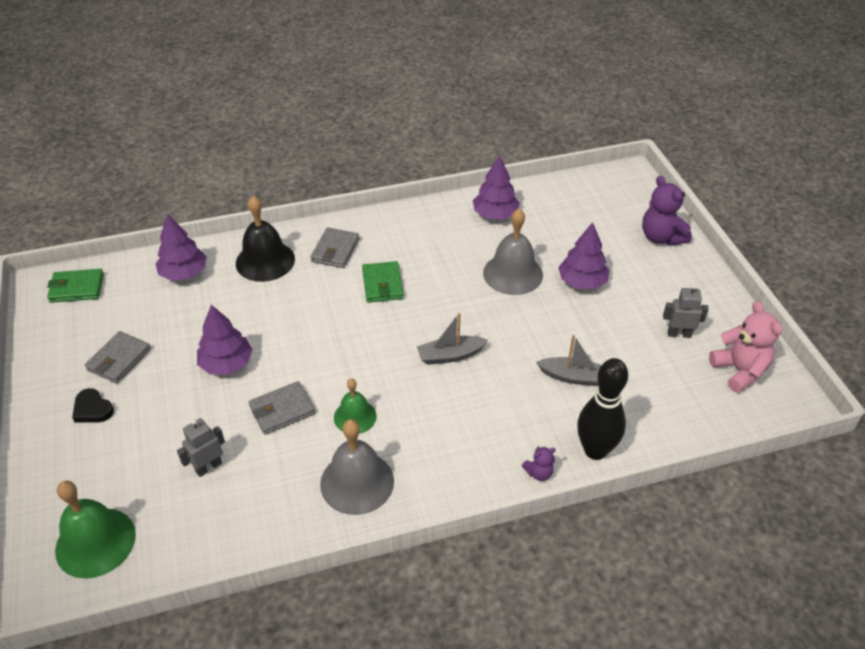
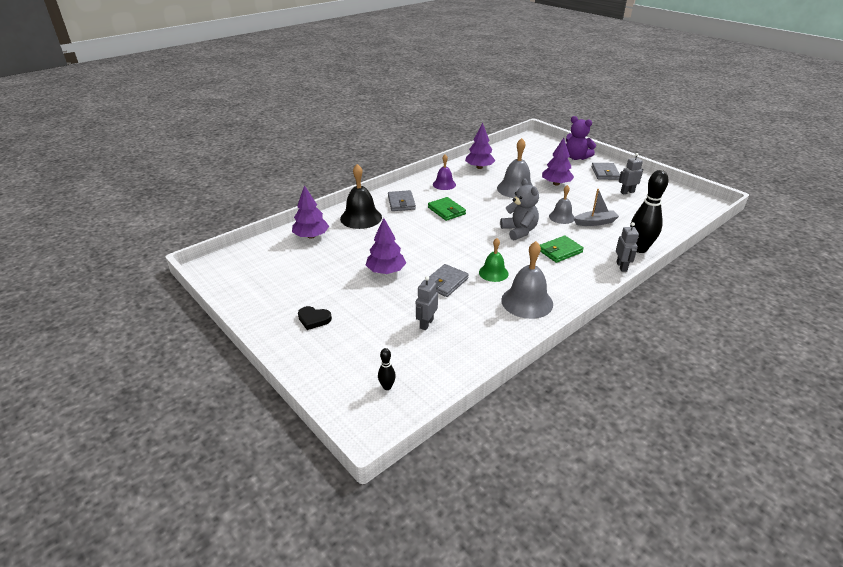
camera: 25 degrees left, 10 degrees down
green wallet [47,269,104,303] -> green wallet moved to [540,235,584,263]
green bell [55,481,136,579] -> black bowling pin [378,348,396,390]
grey wallet [85,331,151,384] -> grey wallet moved to [592,163,620,180]
grey boat [417,313,488,365] -> grey teddy bear [500,178,539,240]
purple teddy bear [522,446,556,481] -> grey robot [616,222,639,272]
pink teddy bear [709,301,782,393] -> none
none -> purple bell [433,154,456,190]
none -> grey bell [549,185,574,224]

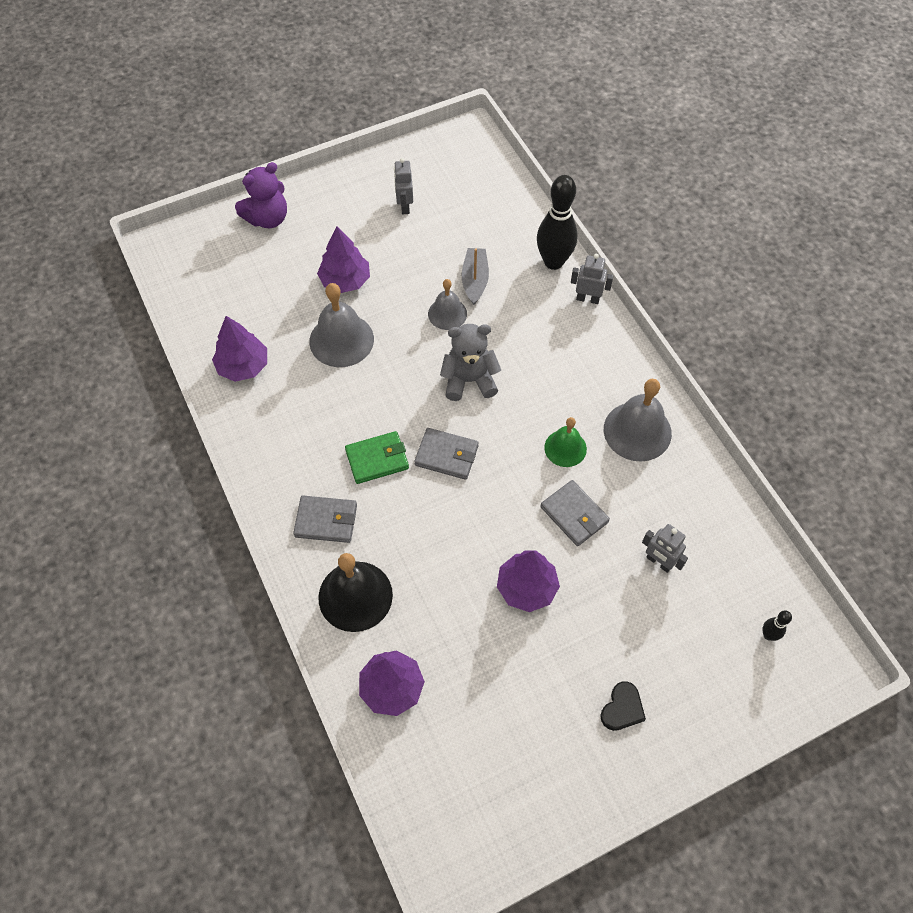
camera: 75 degrees left, 25 degrees up
purple bell [433,154,456,190] -> none
green wallet [540,235,584,263] -> none
grey wallet [592,163,620,180] -> grey wallet moved to [414,428,479,480]

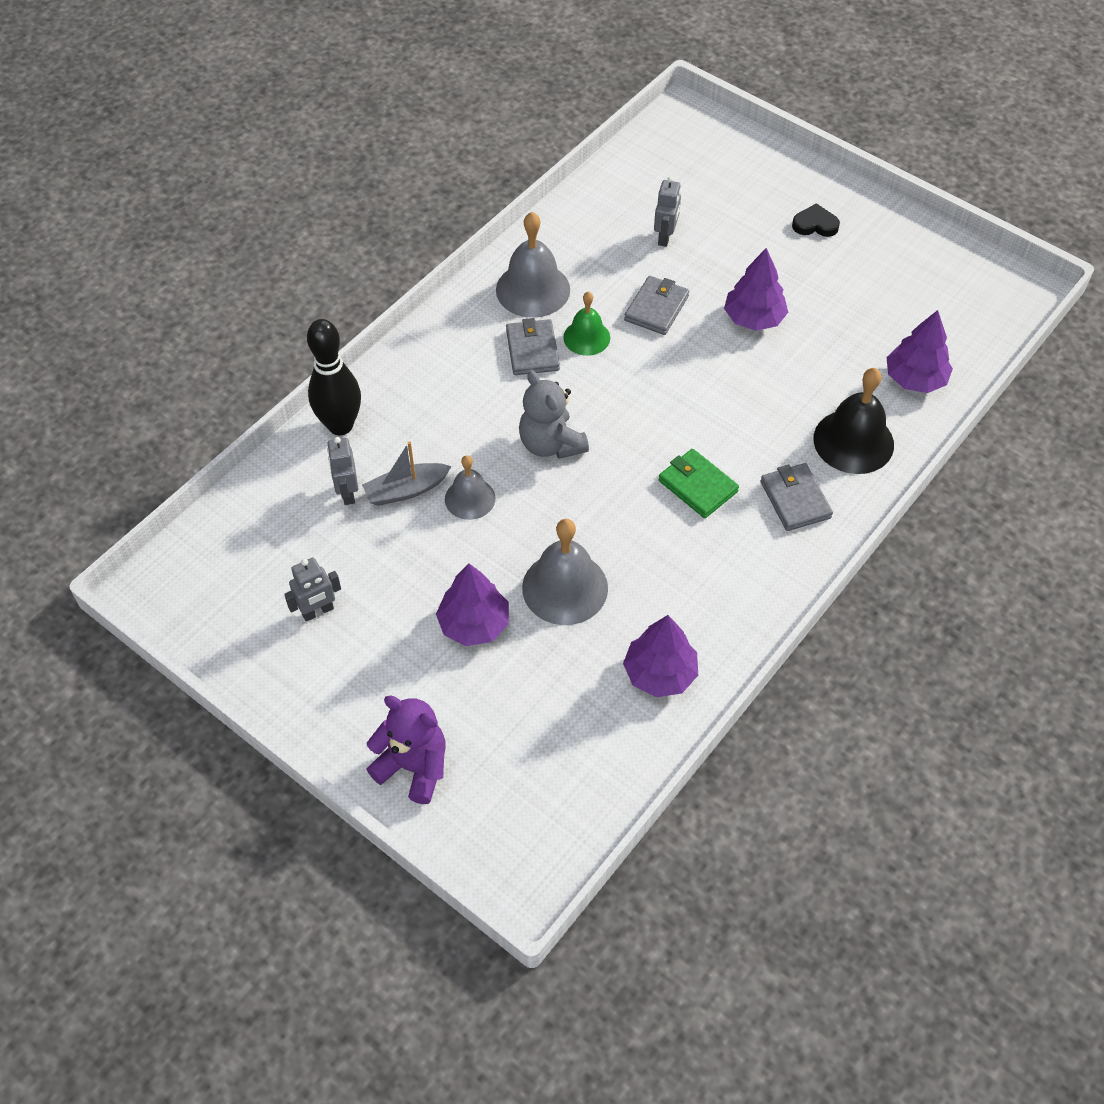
camera: 115 degrees left, 5 degrees down
grey wallet [414,428,479,480] -> grey wallet moved to [506,318,560,375]
grey robot [571,254,613,304] -> grey robot moved to [327,437,358,505]
black bowling pin [762,610,792,641] -> none

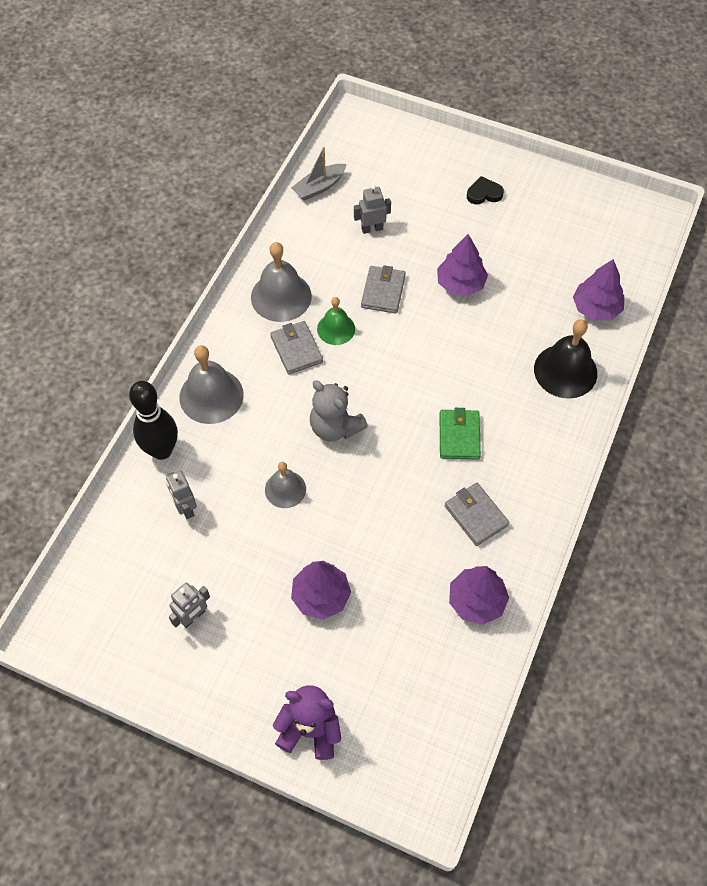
camera: 15 degrees left, 5 degrees up
grey boat [362,441,452,506] -> grey boat moved to [291,147,347,201]
grey bell [522,519,608,625] -> grey bell moved to [180,345,244,424]
grey robot [654,176,681,247] -> grey robot turned 105 degrees counterclockwise [354,185,391,234]
green wallet [659,449,739,518] -> green wallet turned 60 degrees clockwise [440,408,481,460]
grey wallet [761,463,833,531] -> grey wallet moved to [445,483,509,546]

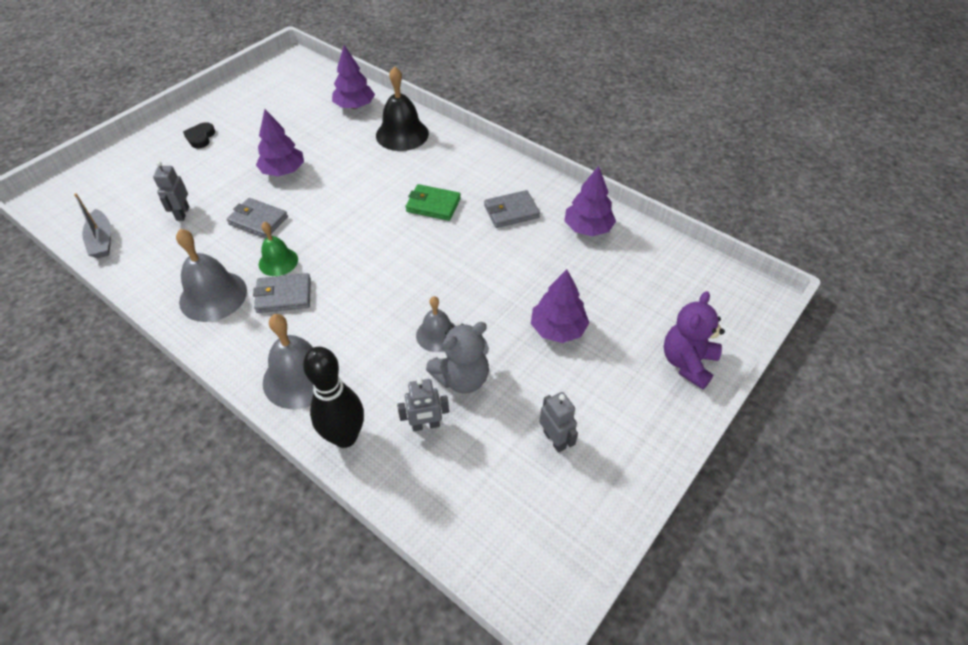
camera: 75 degrees left, 10 degrees down
grey teddy bear [310,380,368,441] -> grey teddy bear moved to [426,322,489,394]

